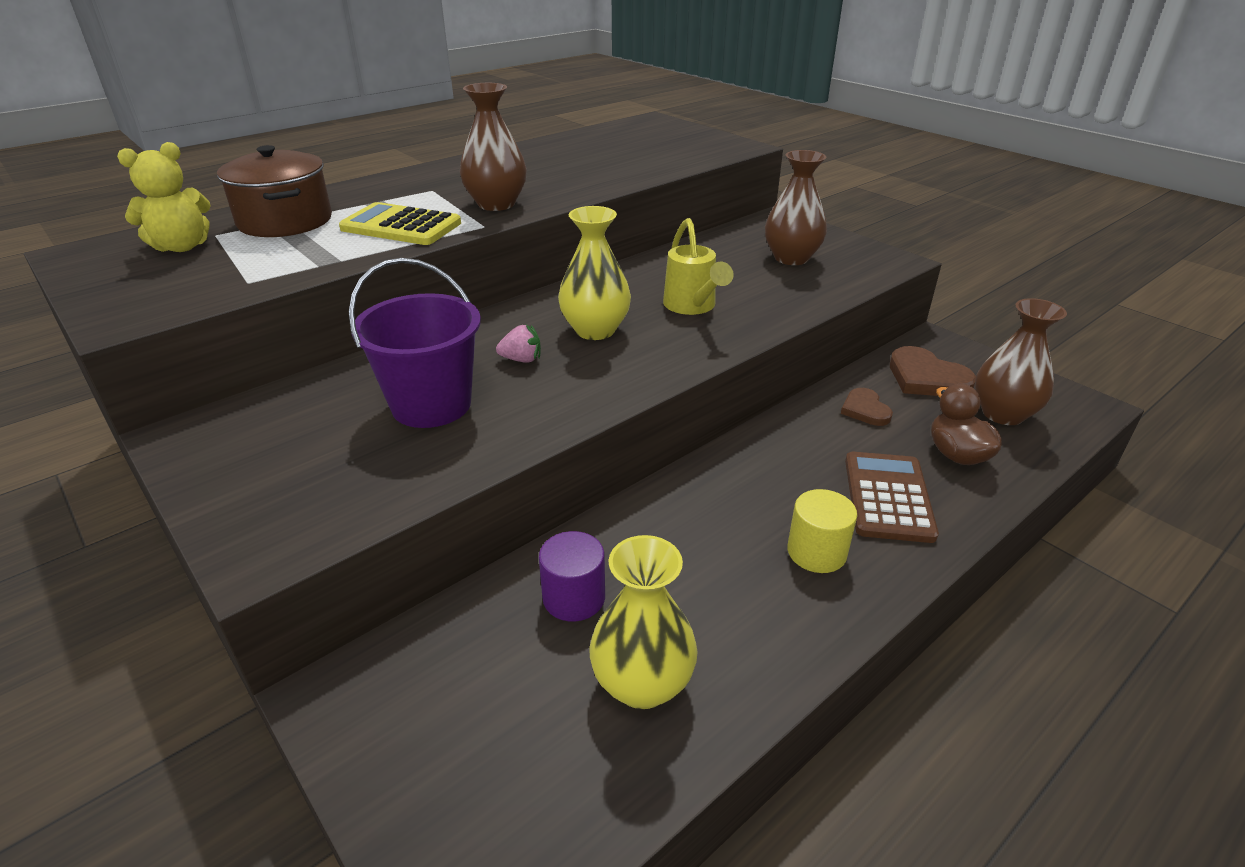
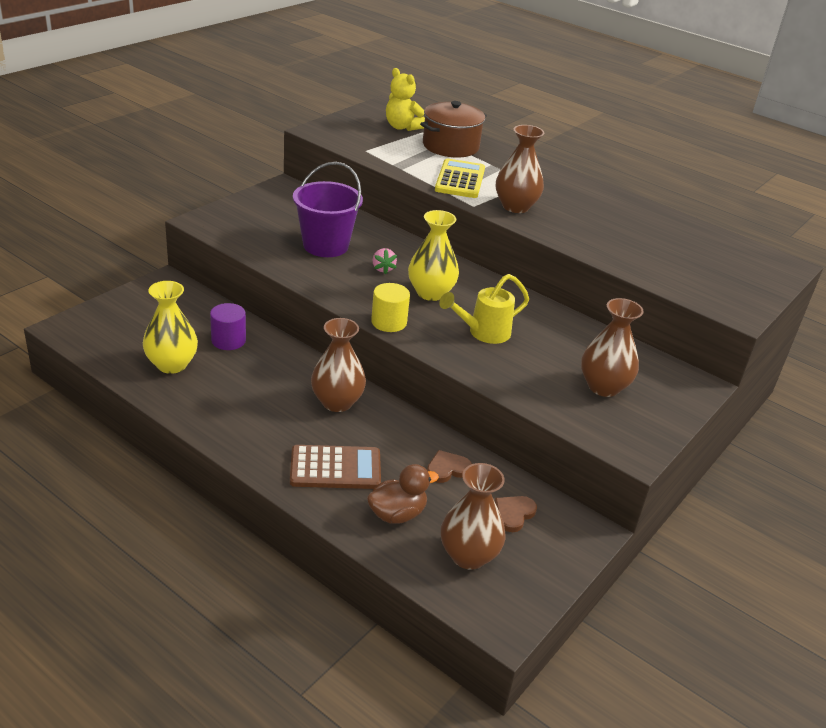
camera: 75 degrees right, 0 degrees up
yellow cylinder [787,489,857,573] -> yellow cylinder moved to [371,283,410,332]
brown heart [890,346,976,396] -> brown heart [495,496,537,532], size x0.61
none -> brown vase [311,318,366,412]

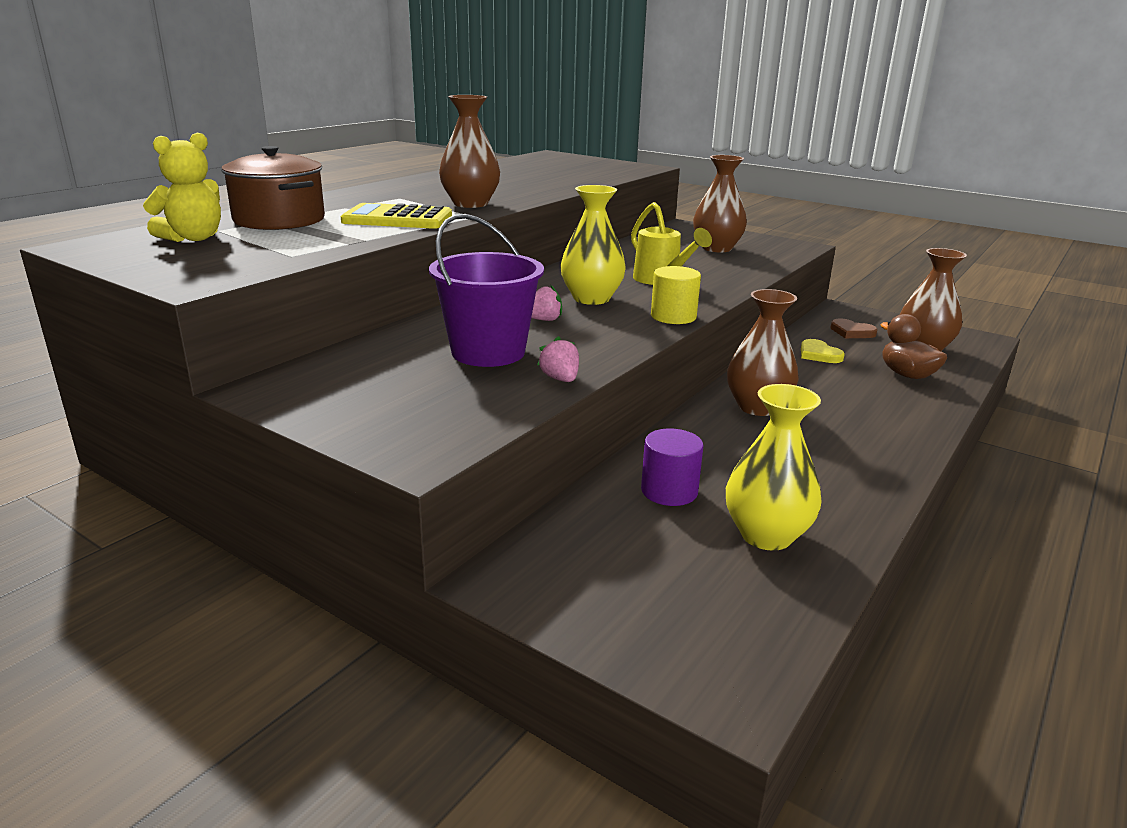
camera: 90 degrees left, 10 degrees down
brown calculator [290,445,381,489] -> none
brown heart [427,450,472,483] -> yellow heart [801,339,845,363]
none -> pink strawberry [537,336,579,382]

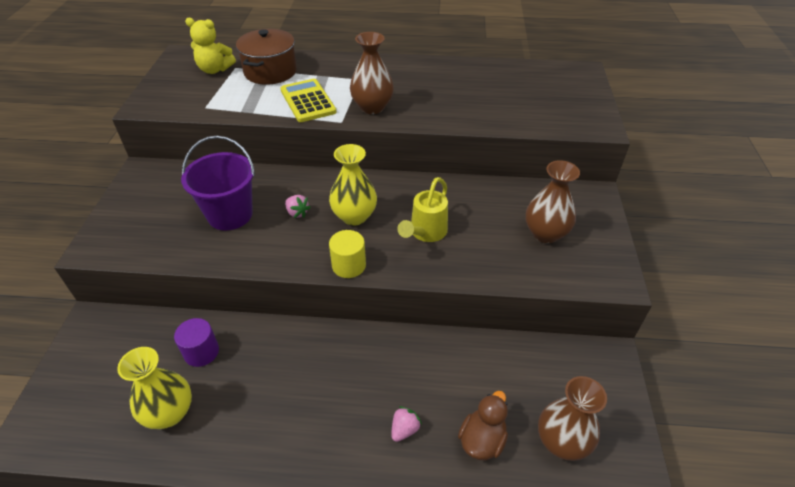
camera: 60 degrees right, 20 degrees up
pink strawberry [537,336,579,382] -> pink strawberry moved to [391,406,422,442]
brown vase [727,289,799,416] -> none
yellow heart [801,339,845,363] -> none
brown heart [830,319,878,338] -> none

